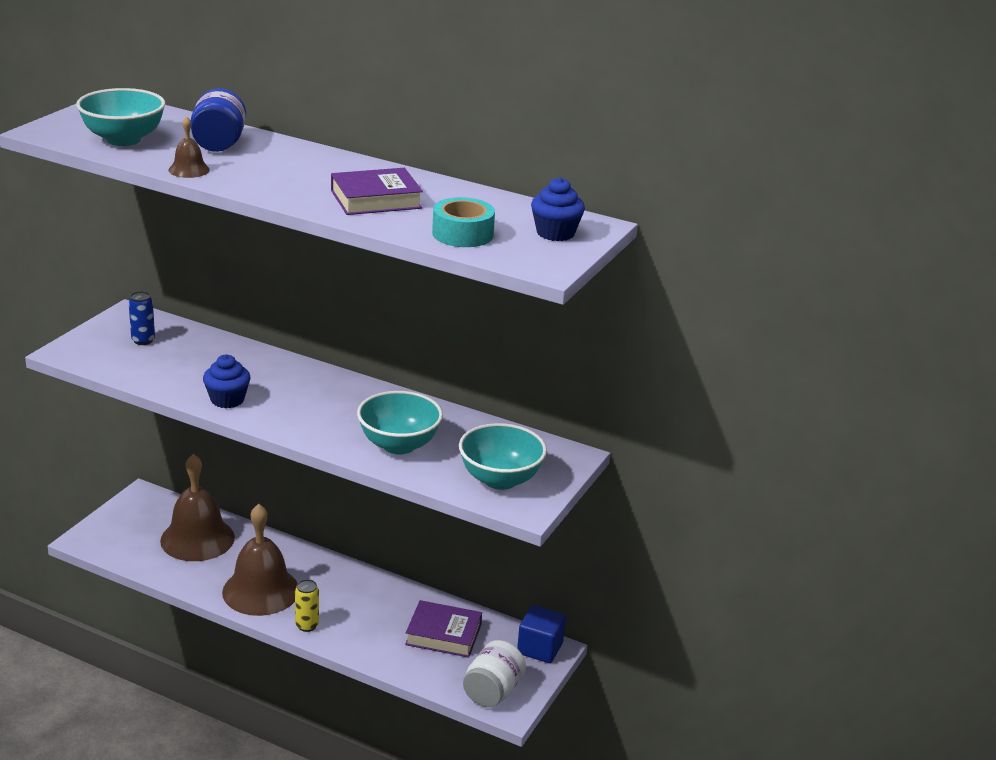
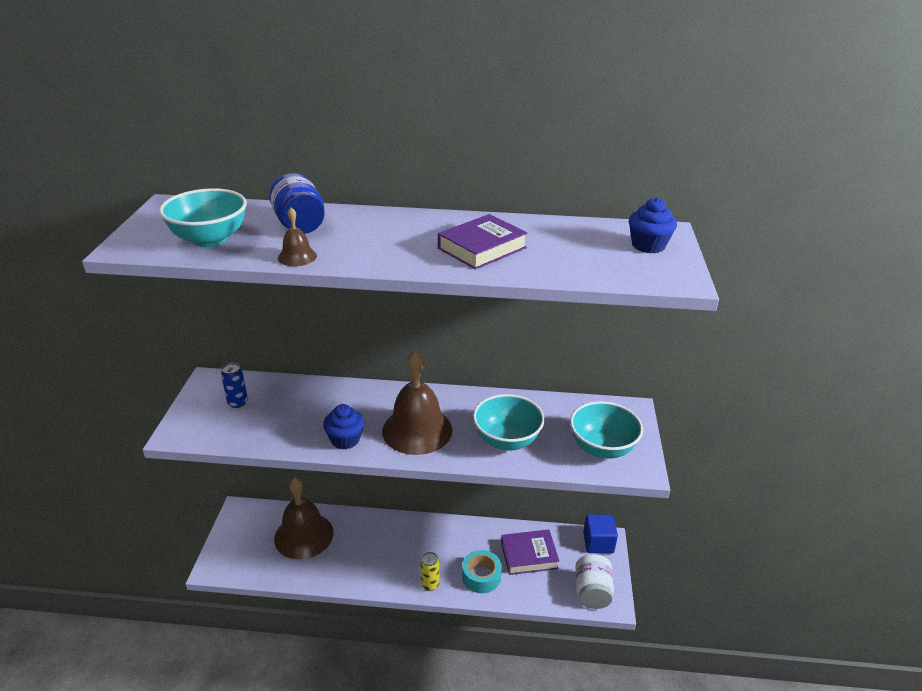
camera: 20 degrees left, 5 degrees up
brown bell [222,504,297,616] -> brown bell moved to [382,351,452,455]
turquoise tape [432,197,495,247] -> turquoise tape moved to [462,550,502,593]

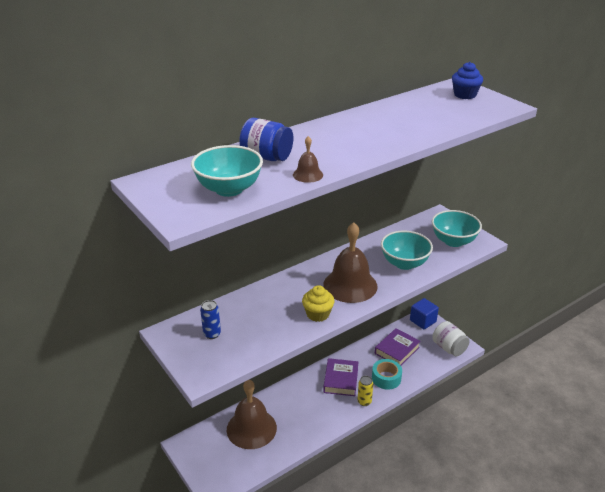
camera: 40 degrees left, 0 degrees up
blue cupcake [323,404,364,449] -> yellow cupcake [302,285,335,322]
purple book [438,214,528,270] -> purple book moved to [323,358,359,396]

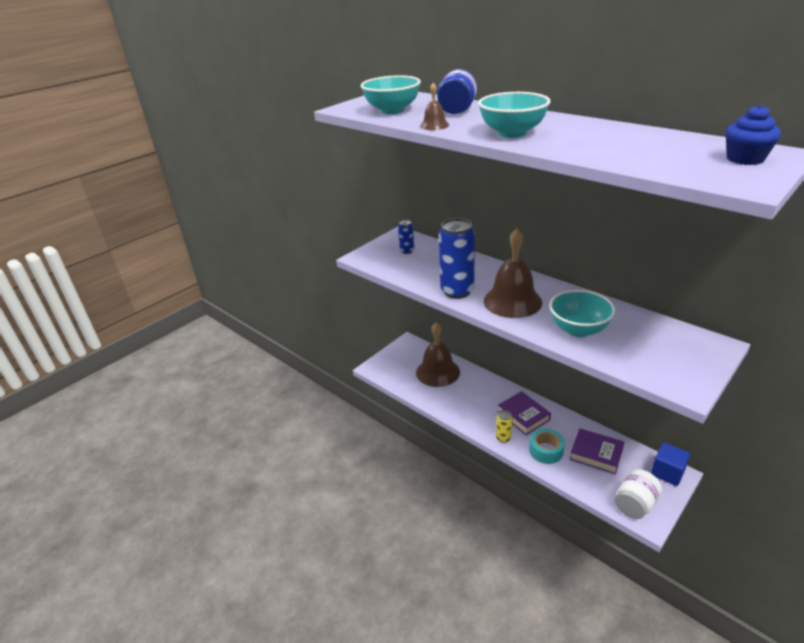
camera: 80 degrees right, 0 degrees up
yellow cupcake [302,285,335,322] -> blue can [439,218,475,299]
purple book [323,358,359,396] -> purple book turned 60 degrees clockwise [498,391,551,435]
turquoise bowl [432,210,482,247] -> turquoise bowl moved to [478,92,550,138]

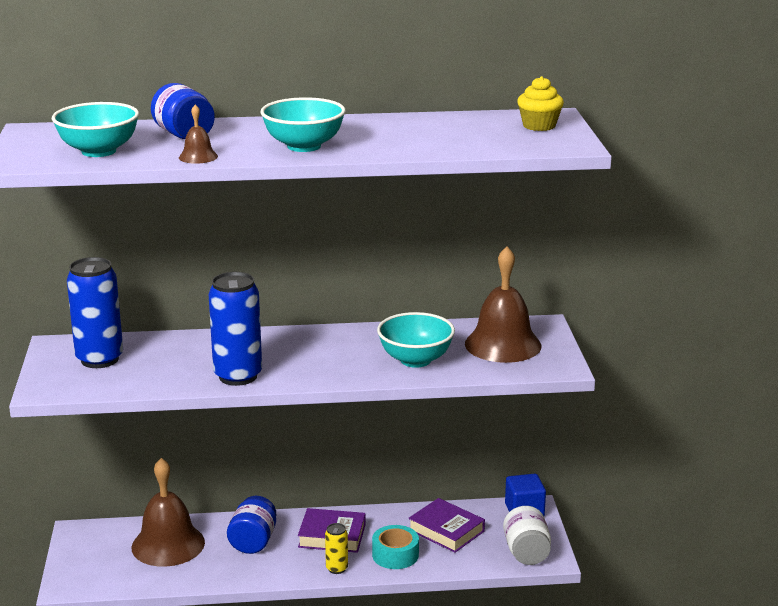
camera: 50 degrees left, 10 degrees down
blue can [398,219,414,254] -> blue can [67,257,123,368], size x2.03
brown bell [484,229,542,318] -> brown bell moved to [465,246,541,363]
purple book [570,428,624,474] -> purple book turned 60 degrees clockwise [408,498,485,553]
blue cupcake [726,105,781,165] -> yellow cupcake [517,76,564,131]
none -> blue jar [227,496,276,554]

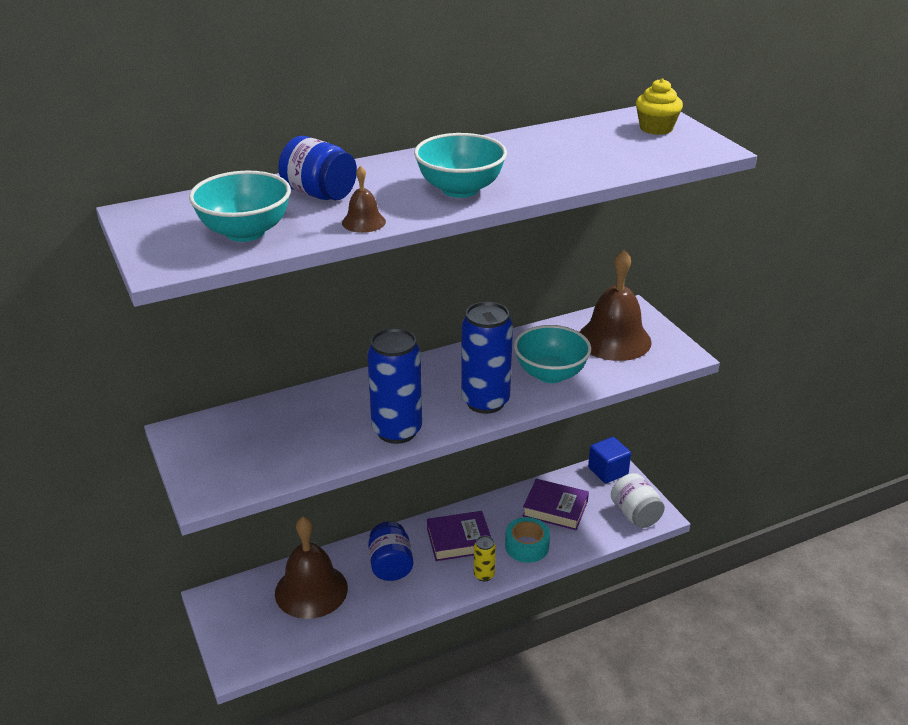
camera: 20 degrees left, 10 degrees up
blue can [67,257,123,368] -> blue can moved to [461,302,513,414]

